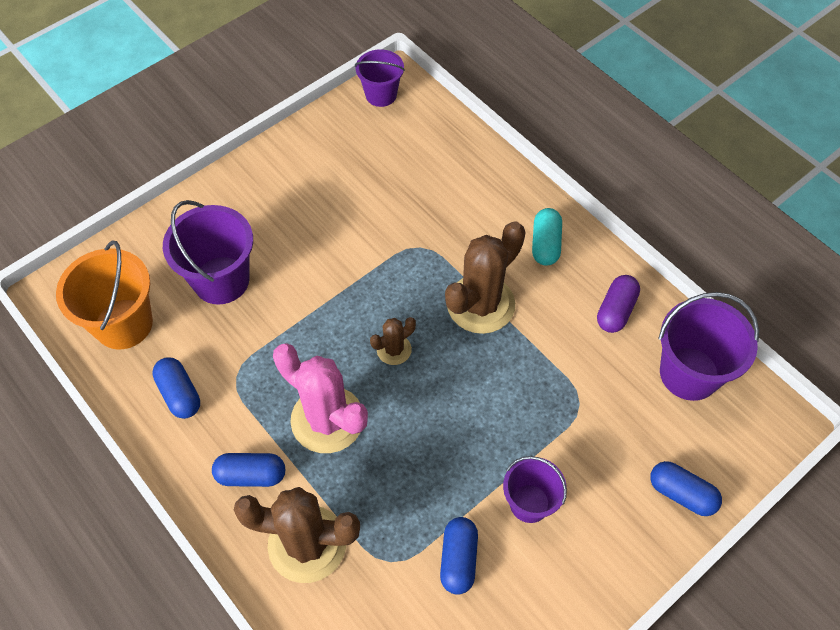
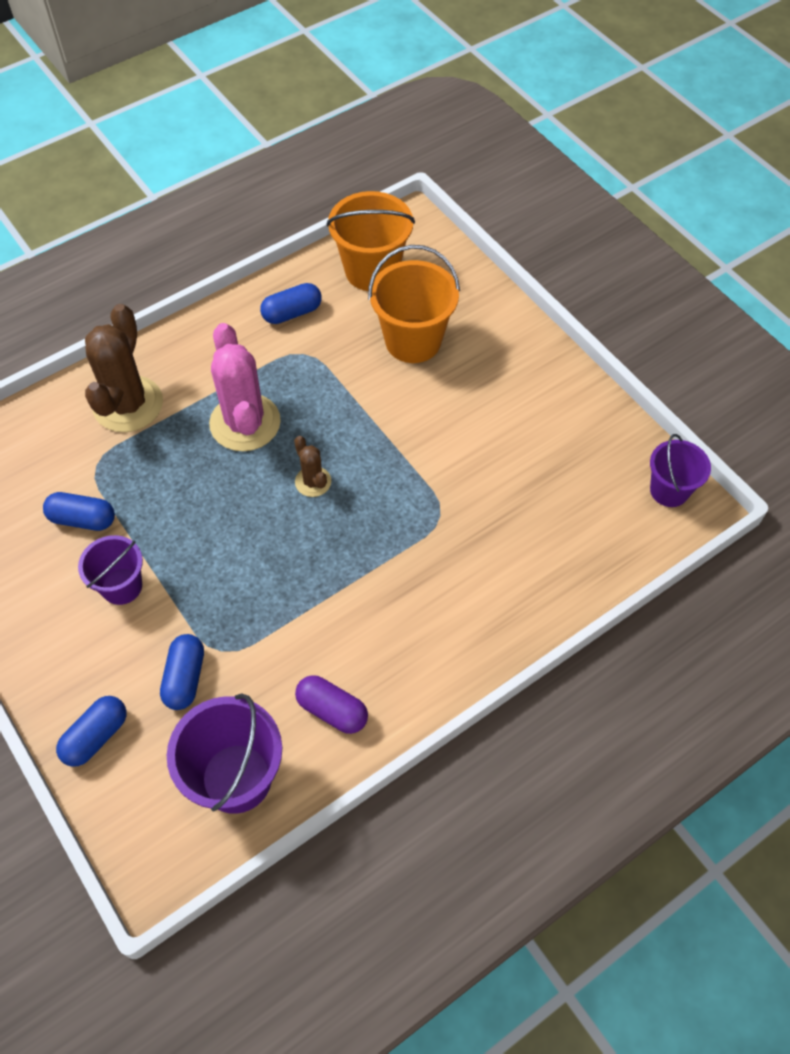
camera: 95 degrees right, 0 degrees up
purple bucket [163,200,253,305] -> orange bucket [368,245,460,363]
blue capsule [212,453,285,487] -> blue capsule moved to [160,634,204,710]
pink cactus [273,343,368,453] -> pink cactus turned 60 degrees counterclockwise [209,323,281,451]
brown cactus [445,221,526,334] -> none
turquoise capsule [532,208,562,266] -> none

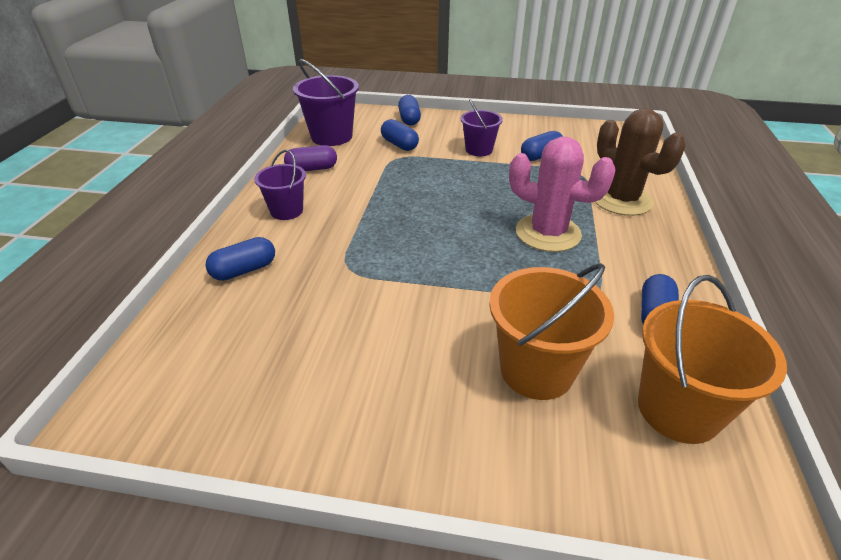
camera: 135 degrees right, 20 degrees down
brown cactus [294,436,331,497] -> none
purple bucket [650,434,711,507] -> purple bucket moved to [254,150,306,220]
none -> blue capsule [205,237,275,281]

